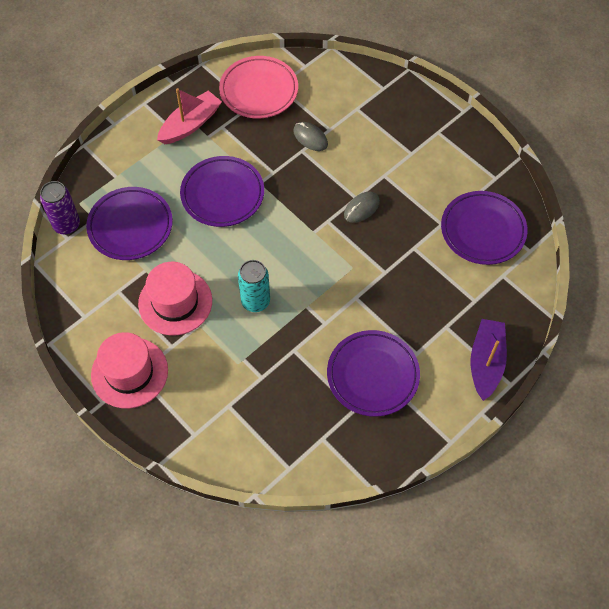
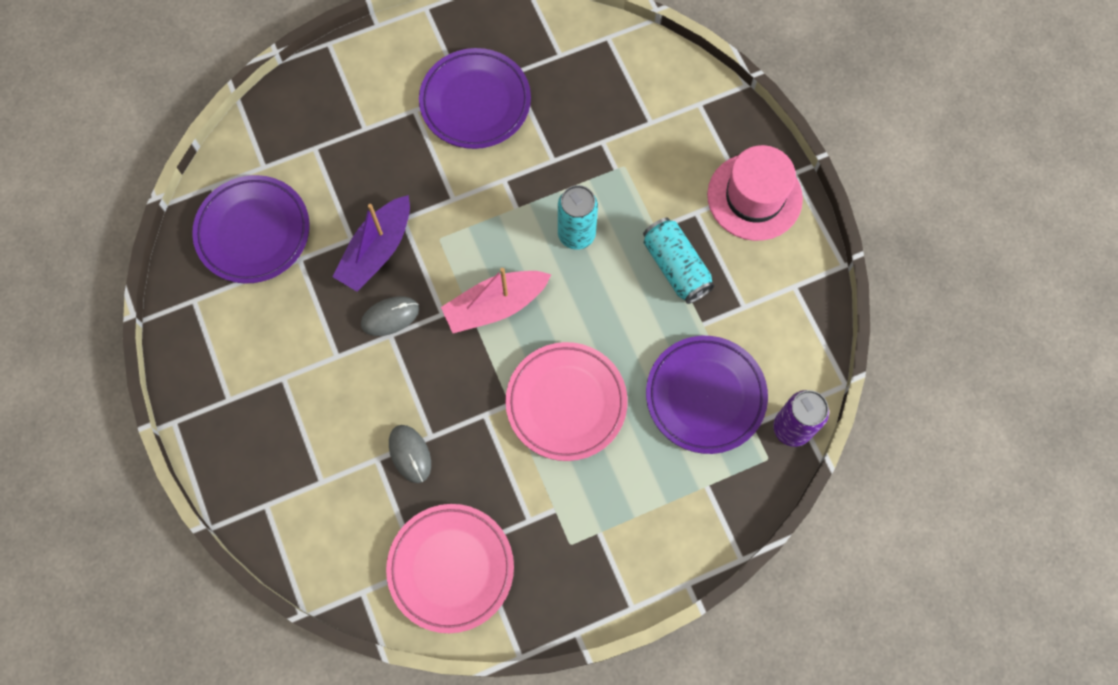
camera: 160 degrees left, 10 degrees up
pink hat [138,262,212,336] -> turquoise can [643,218,714,304]
pink boat [157,88,222,144] -> pink boat moved to [441,268,551,333]
purple plate [180,156,264,227] -> pink plate [505,342,628,461]
purple boat [471,319,507,401] -> purple boat moved to [332,195,410,292]

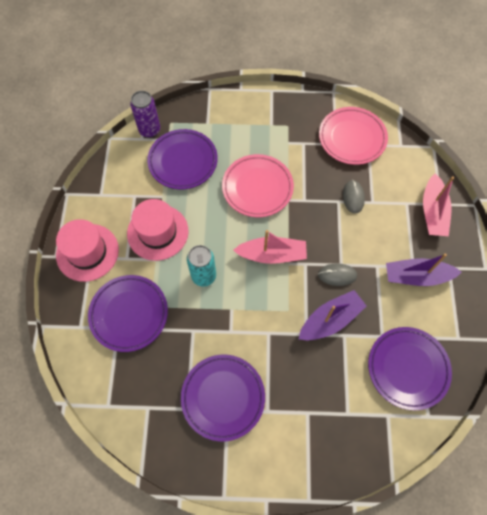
camera: 155 degrees left, 5 degrees down
turquoise can [643,218,714,304] -> pink hat [127,199,189,261]
none -> purple plate [88,275,168,352]
none -> purple boat [386,253,461,286]
none -> pink boat [423,173,454,236]

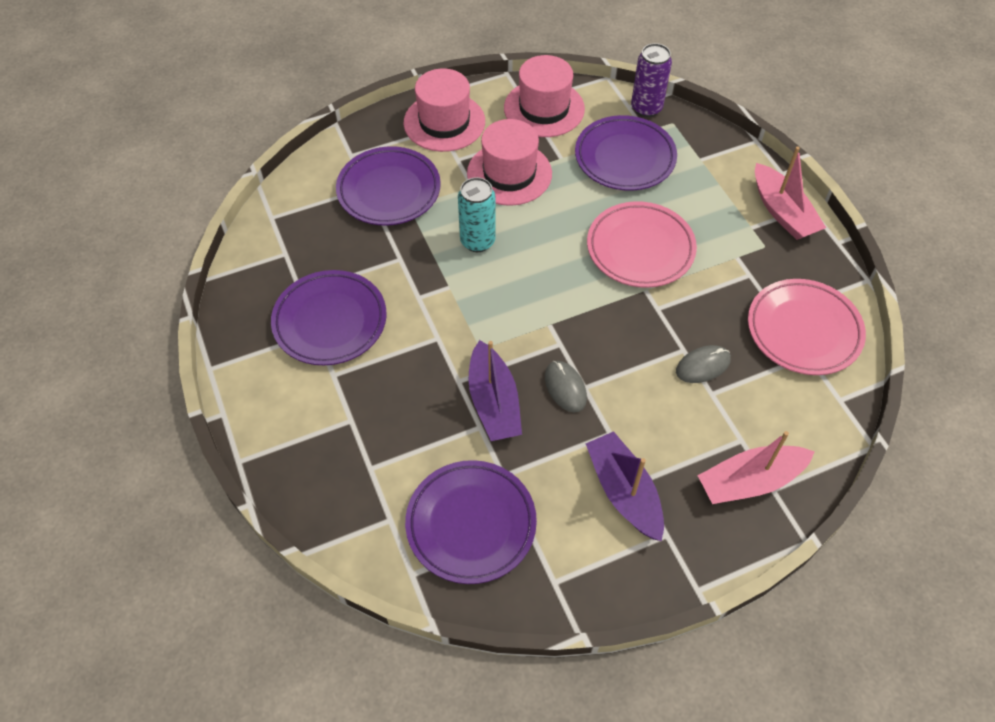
camera: 65 degrees right, 10 degrees down
pink boat [233,230,307,264] -> pink boat moved to [755,146,826,240]
purple boat [299,290,366,341] -> purple boat turned 45 degrees clockwise [469,340,522,441]
none -> pink hat [504,55,585,137]

